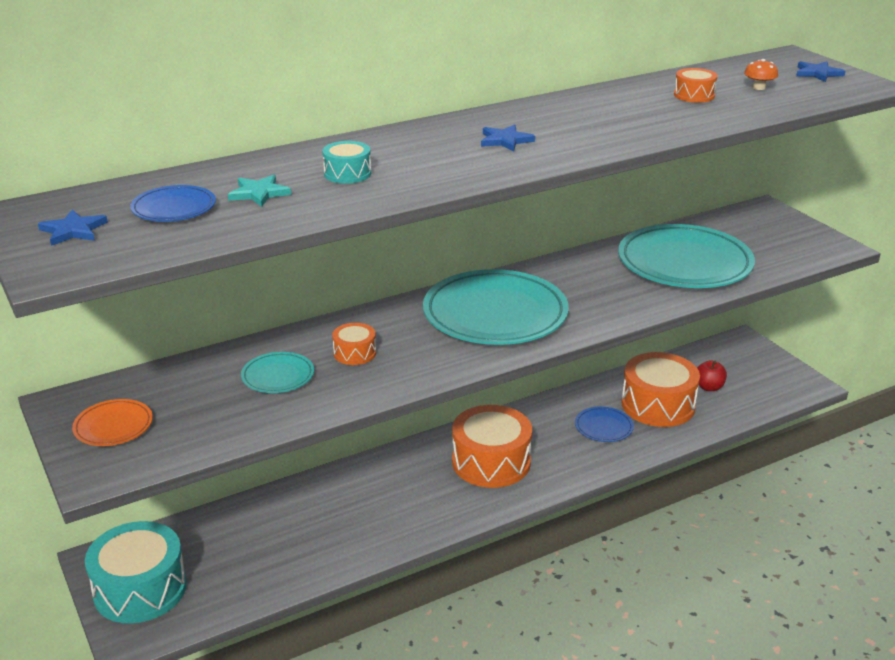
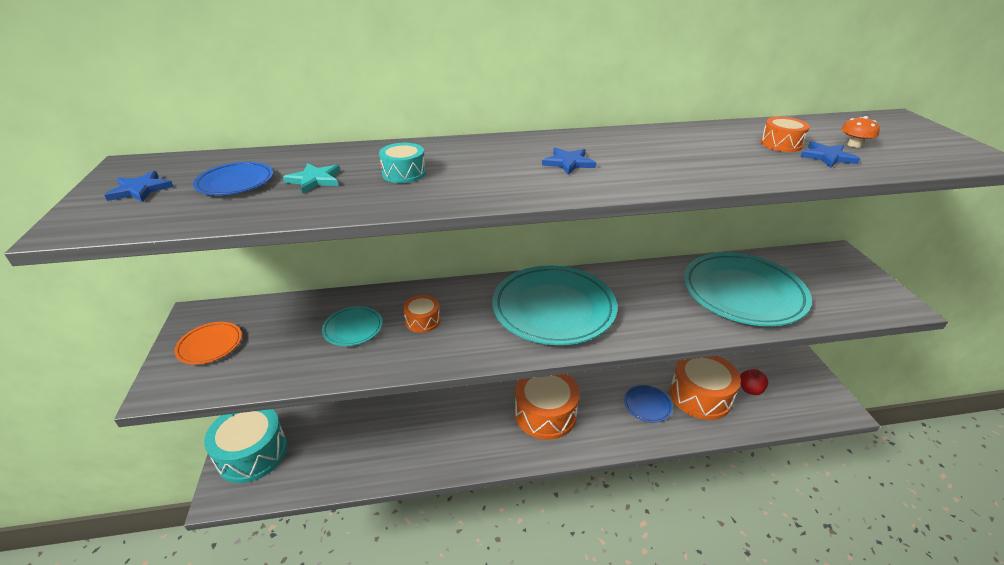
camera: 20 degrees right, 5 degrees up
blue star [796,61,845,82] -> blue star moved to [800,141,860,168]

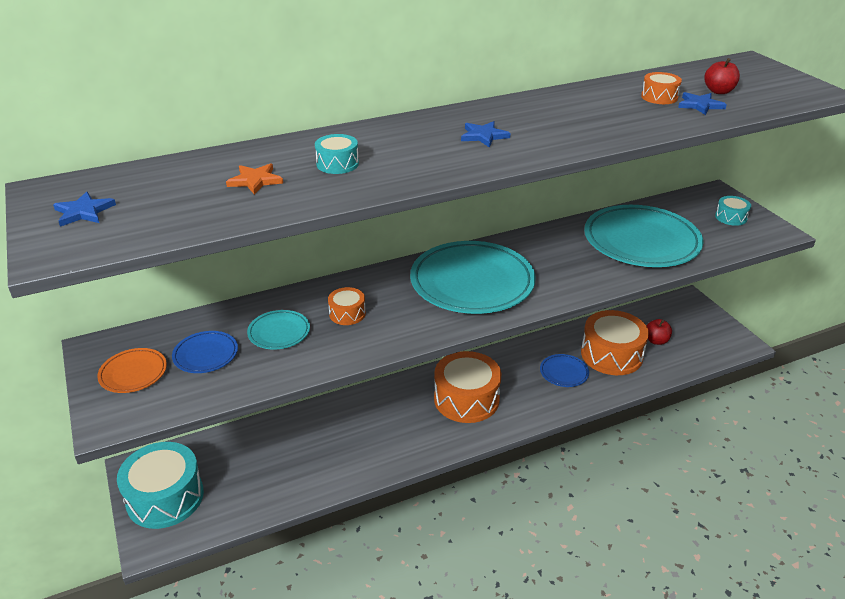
camera: 15 degrees left, 0 degrees up
blue plate [193,162,273,195] -> blue plate moved to [172,331,238,373]
turquoise star [283,163,340,194] -> orange star [226,163,283,195]
orange mushroom [841,116,880,148] -> red apple [704,58,740,94]
none -> turquoise drum [715,196,751,226]

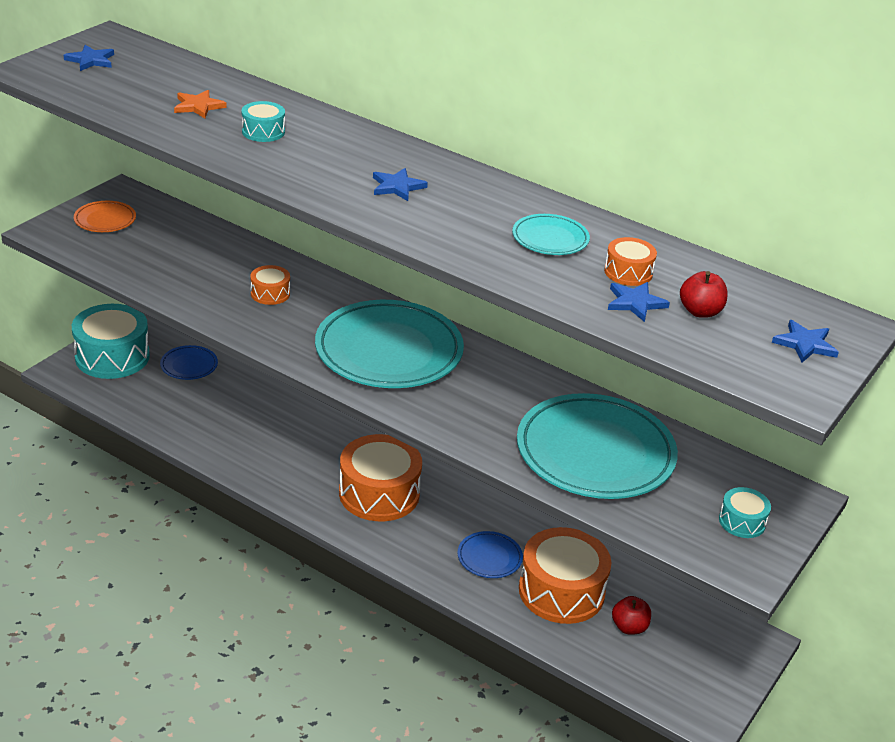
camera: 55 degrees right, 0 degrees up
blue plate [172,331,238,373] -> blue plate moved to [160,345,218,380]
turquoise plate [247,310,310,349] -> turquoise plate moved to [512,214,590,255]
none -> blue star [772,320,839,363]

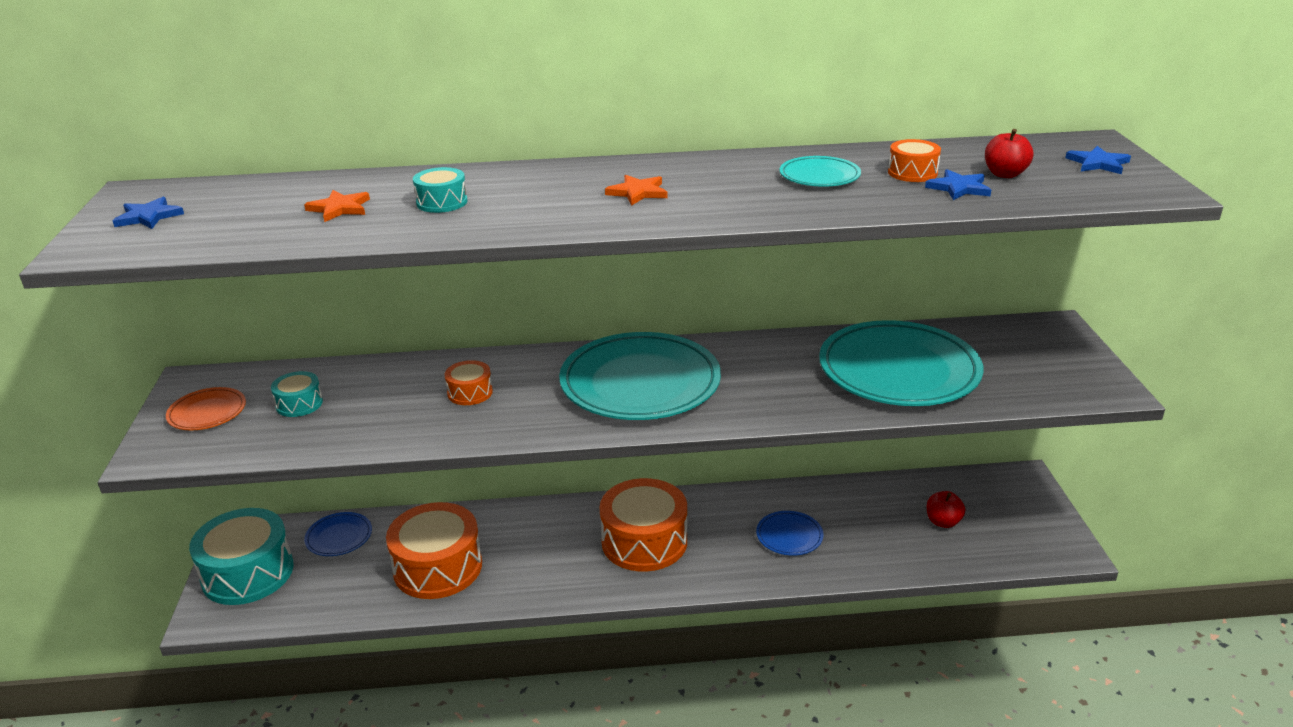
camera: 35 degrees left, 5 degrees down
blue star [373,168,428,201] -> orange star [605,175,667,206]
orange drum [519,527,611,624] -> orange drum moved to [386,502,482,599]
turquoise drum [719,487,771,538] -> turquoise drum moved to [271,371,323,417]

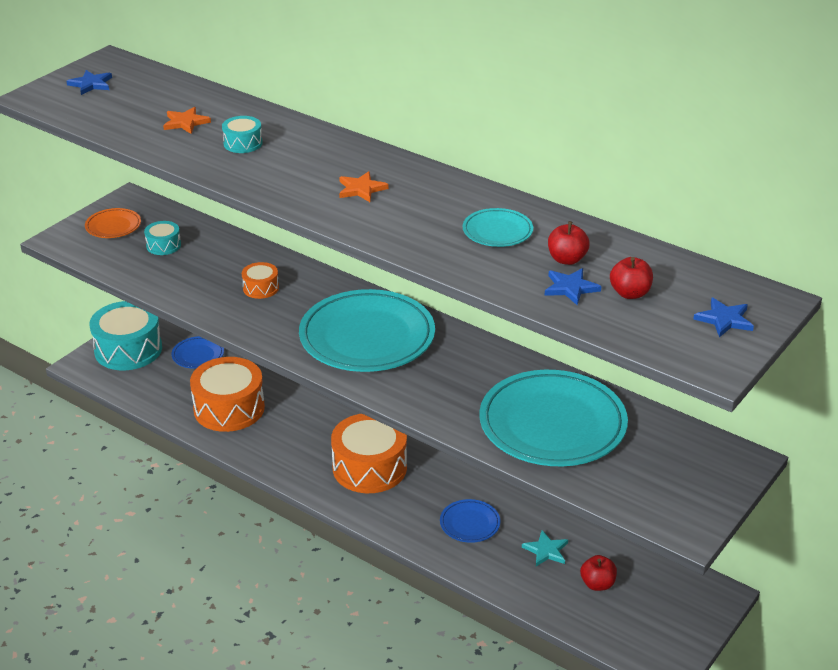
camera: 40 degrees right, 5 degrees up
orange drum [888,139,941,182] -> red apple [548,221,590,265]
none -> turquoise star [522,530,568,566]

